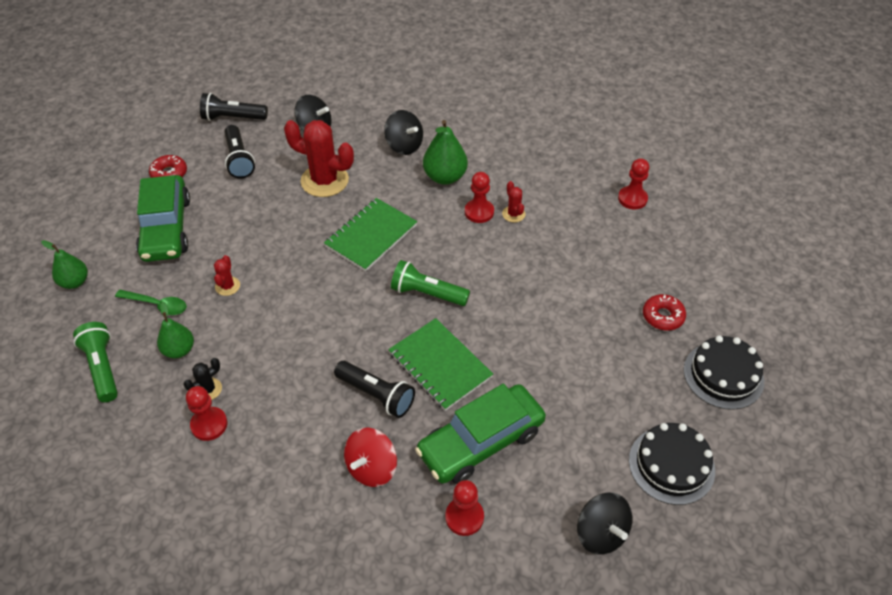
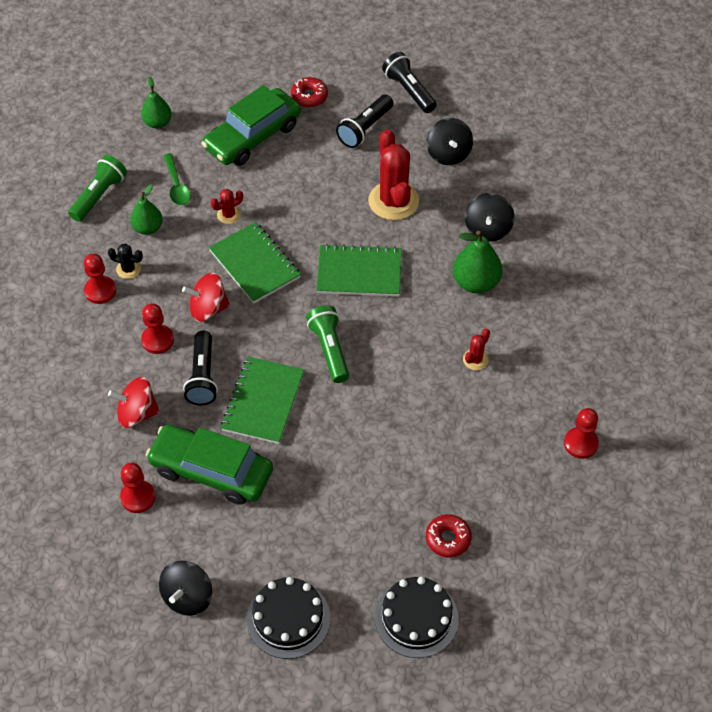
camera: 55 degrees right, 5 degrees up
red pawn [465,172,494,223] -> red pawn moved to [141,304,174,354]
none -> red spinning top [182,273,230,322]
none -> green notebook [209,222,301,303]

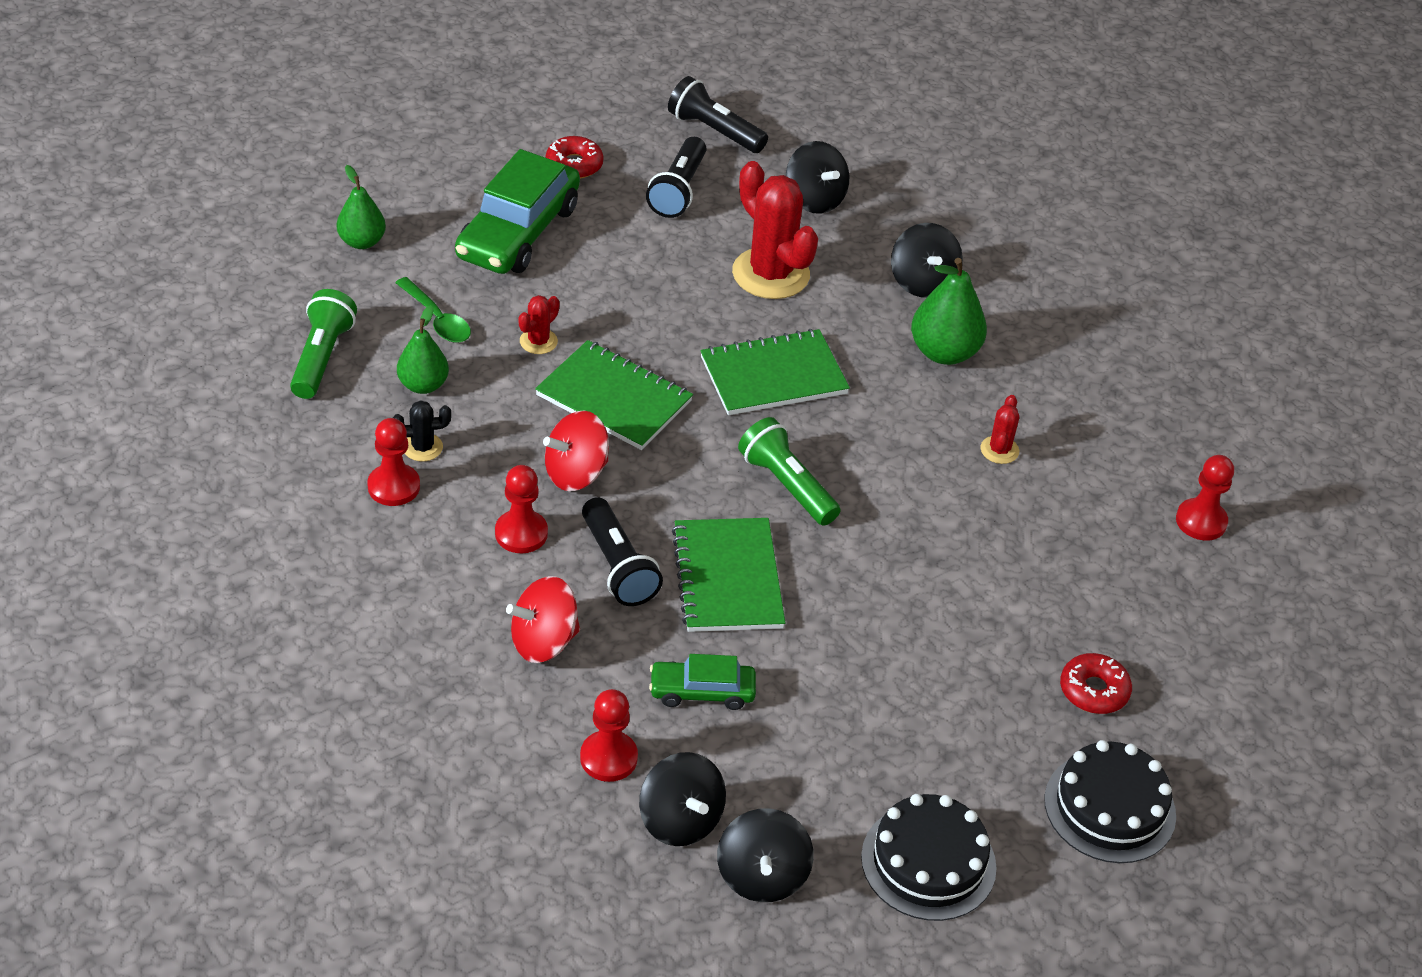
camera: 25 degrees left, 10 degrees down
green car [146,425,273,505] -> green car [649,654,756,710], size x0.53
none -> black spinning top [639,752,726,846]

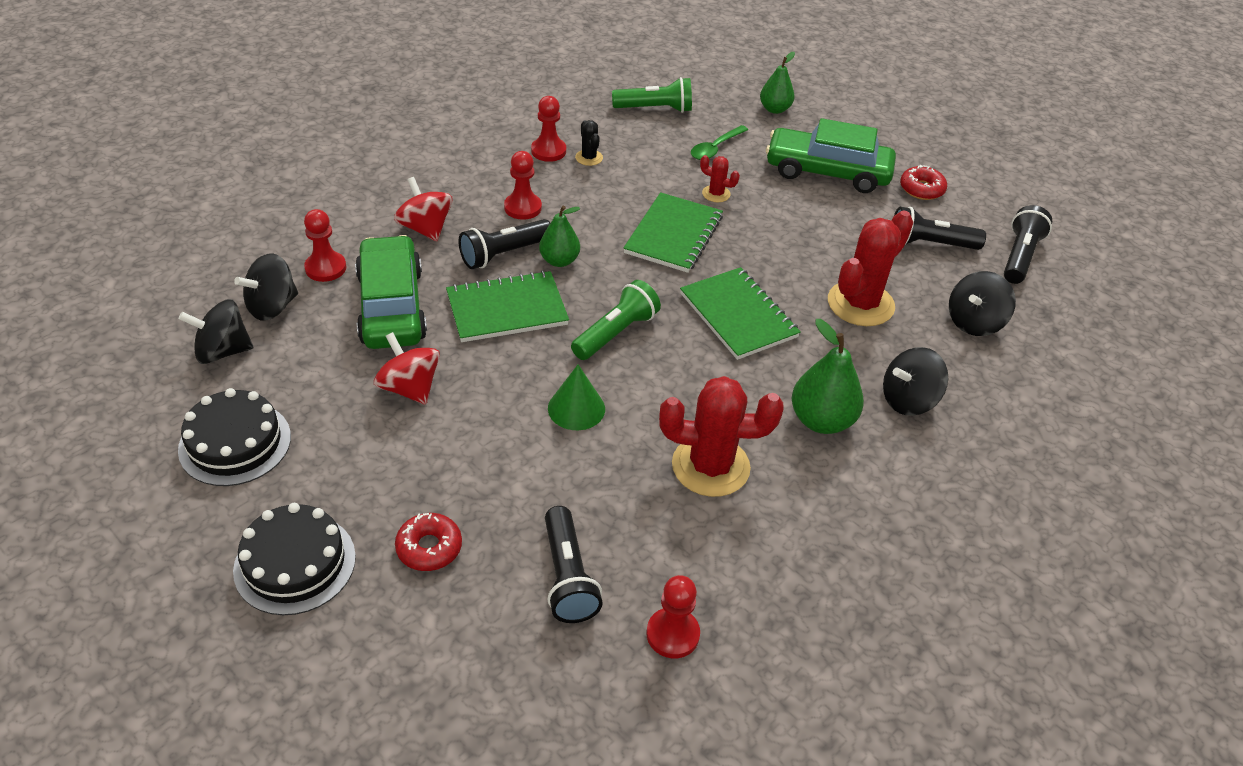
camera: 80 degrees right, 0 degrees up
green pear [397,305,449,394] -> green pear moved to [539,206,580,267]
red spinning top [543,411,609,491] -> red spinning top moved to [374,332,440,405]
green car [649,654,756,710] -> green car [355,235,427,349], size x1.89
red cactus [980,395,1019,464] -> red cactus [659,376,784,497], size x2.14
none -> black flashlight [545,506,603,623]
none -> green cone [548,365,605,430]

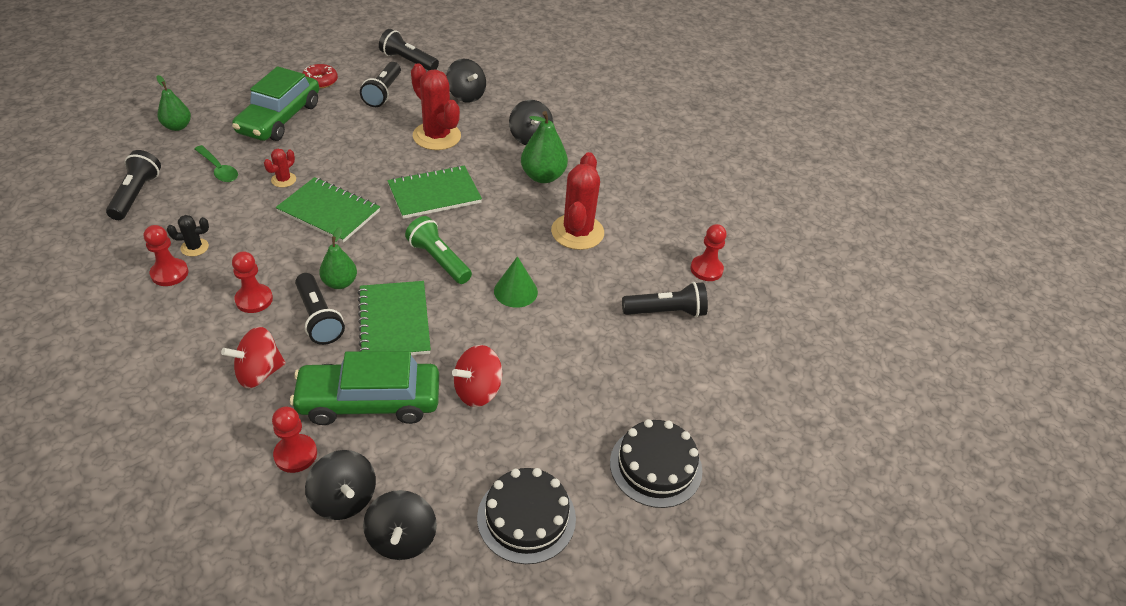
camera: 85 degrees left, 0 degrees up
red donut [395,513,462,571] -> none
green flashlight [612,77,692,113] -> black flashlight [106,150,161,220]

